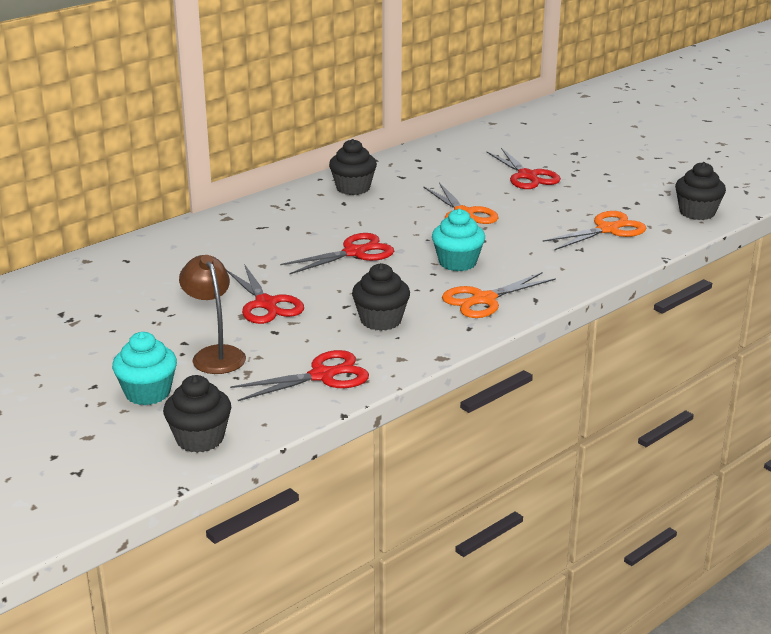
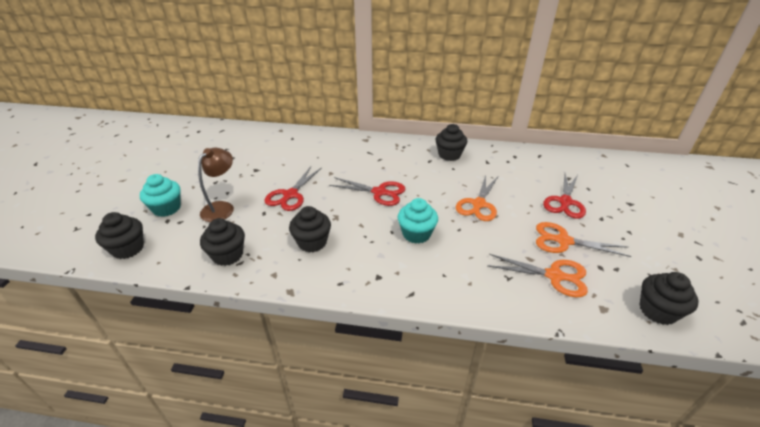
camera: 50 degrees right, 10 degrees up
red scissors [230,350,369,401] -> black cupcake [200,218,245,266]
orange scissors [442,272,556,318] -> orange scissors moved to [536,222,632,257]

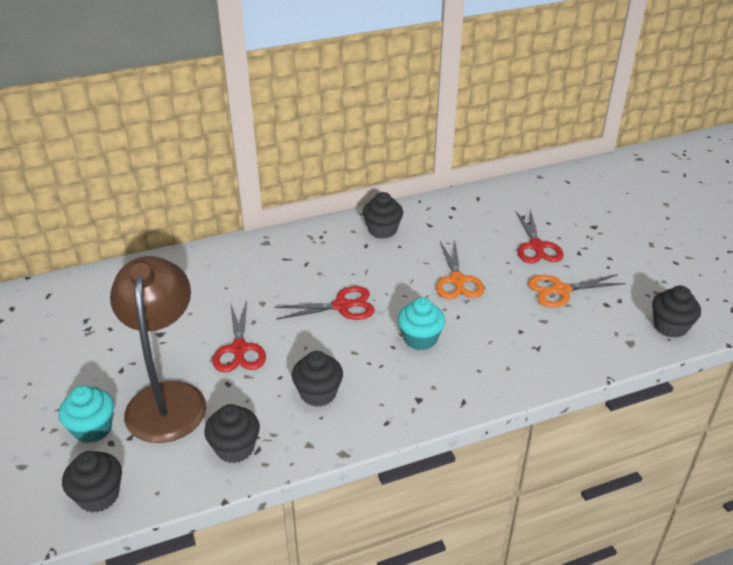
camera: 30 degrees left, 0 degrees up
brown lamp [198,148,234,222] -> brown lamp [110,256,207,443], size x1.79
orange scissors [487,254,588,297] -> none

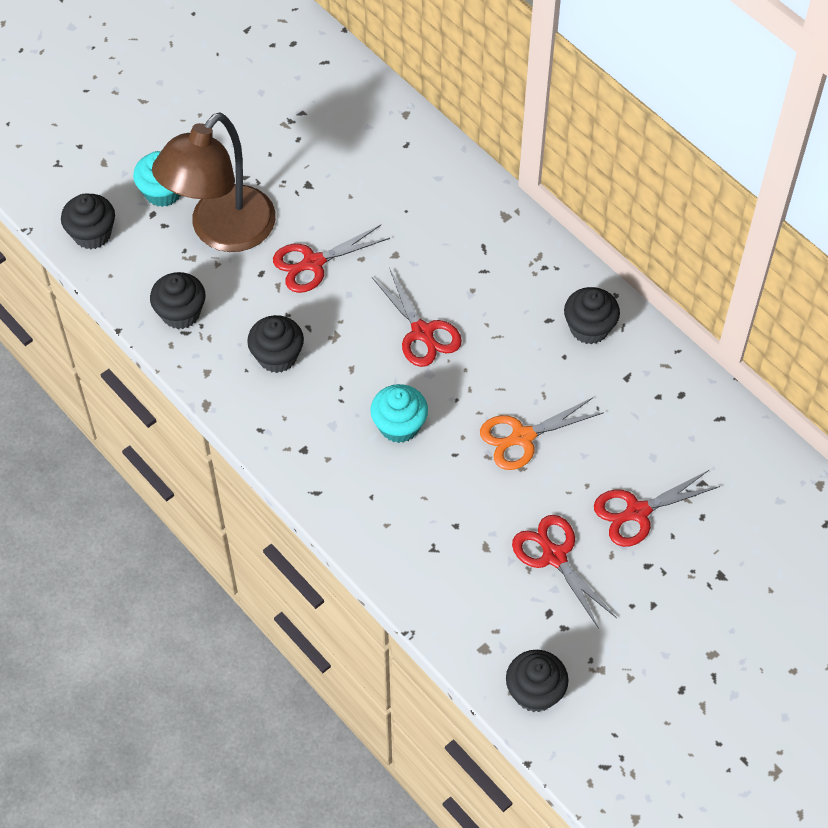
camera: 70 degrees right, 20 degrees up
brown lamp [110,256,207,443] -> brown lamp turned 150 degrees clockwise [152,112,276,252]
orange scissors [528,274,626,307] -> red scissors [512,515,617,629]

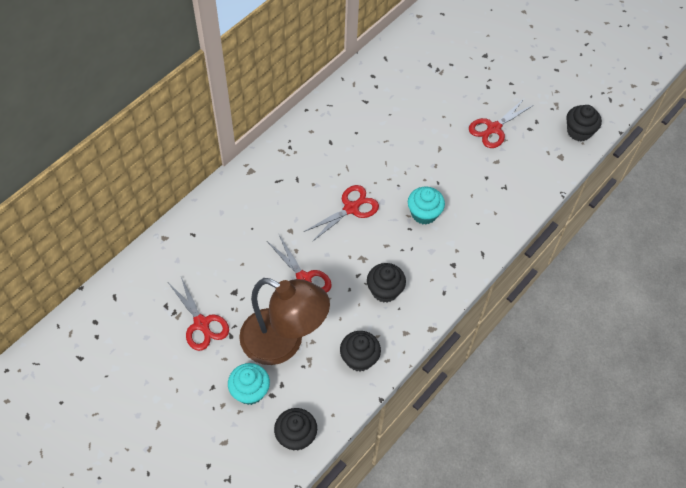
camera: 100 degrees left, 0 degrees up
orange scissors [480,397,604,470] -> none
black cupcake [564,287,620,344] -> none
red scissors [594,470,720,547] -> red scissors moved to [169,277,229,351]

